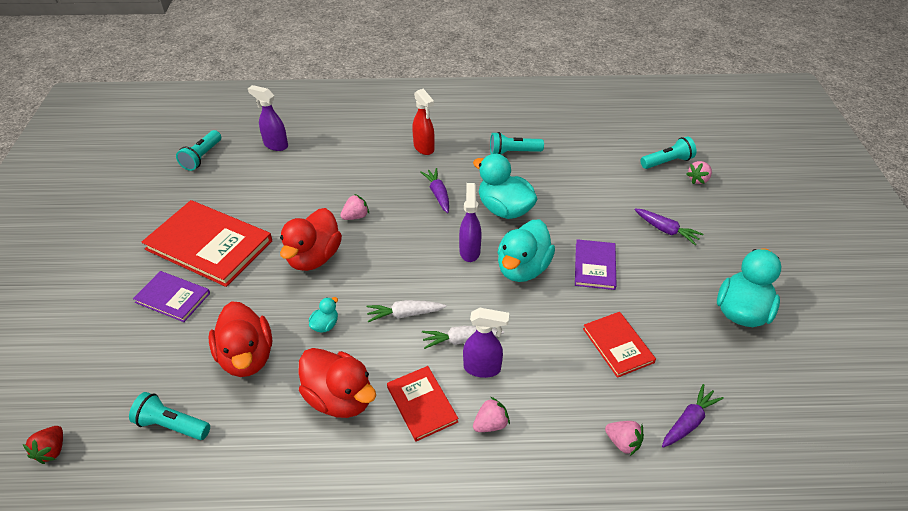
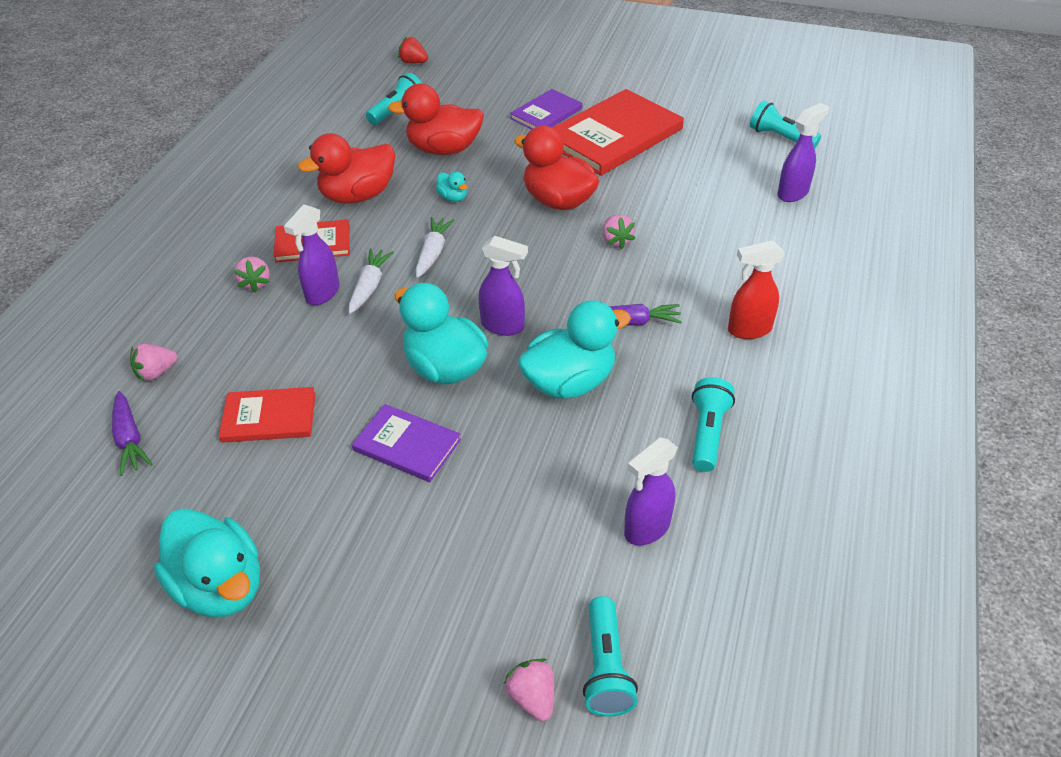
camera: 110 degrees right, 0 degrees up
purple carrot [635,208,703,245] -> none
none -> purple spray bottle [624,437,678,545]

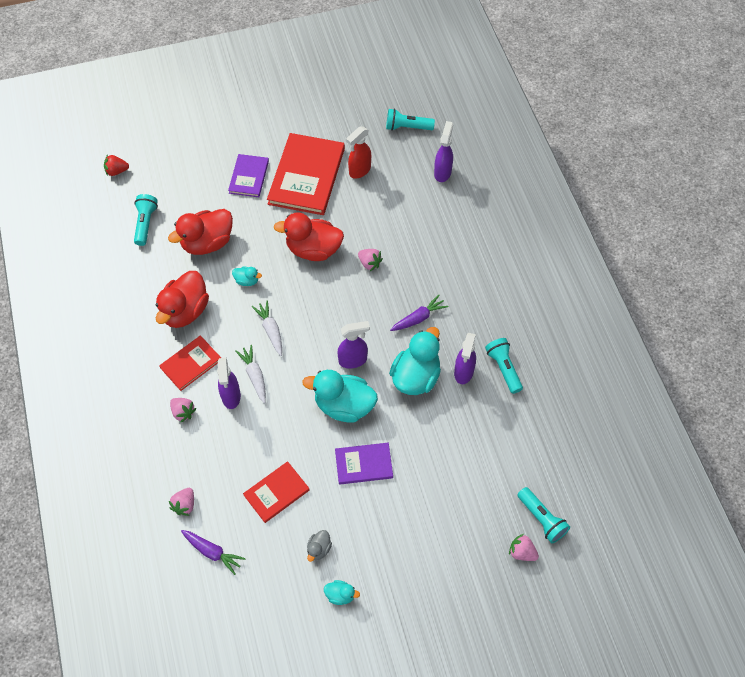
camera: 35 degrees left, 15 degrees up
turquoise duck [154,508,260,618] -> turquoise duck [324,580,360,605], size x0.45
purple spray bottle [624,437,678,545] -> purple spray bottle moved to [454,333,476,384]
red spray bottle [728,240,785,339] -> red spray bottle moved to [346,126,371,179]
none -> grey duck [307,530,332,562]

